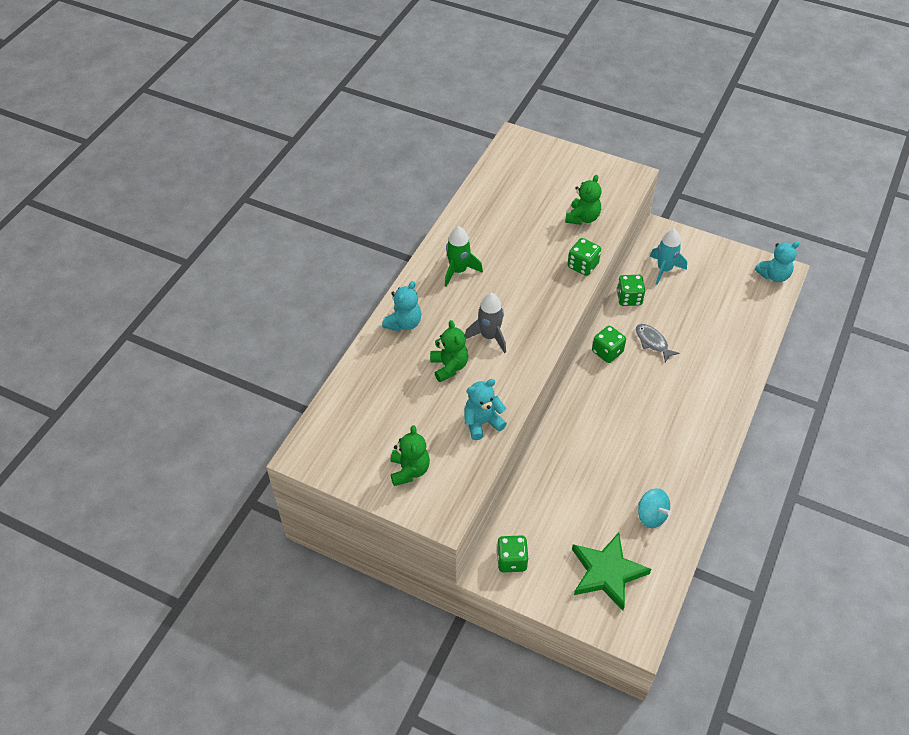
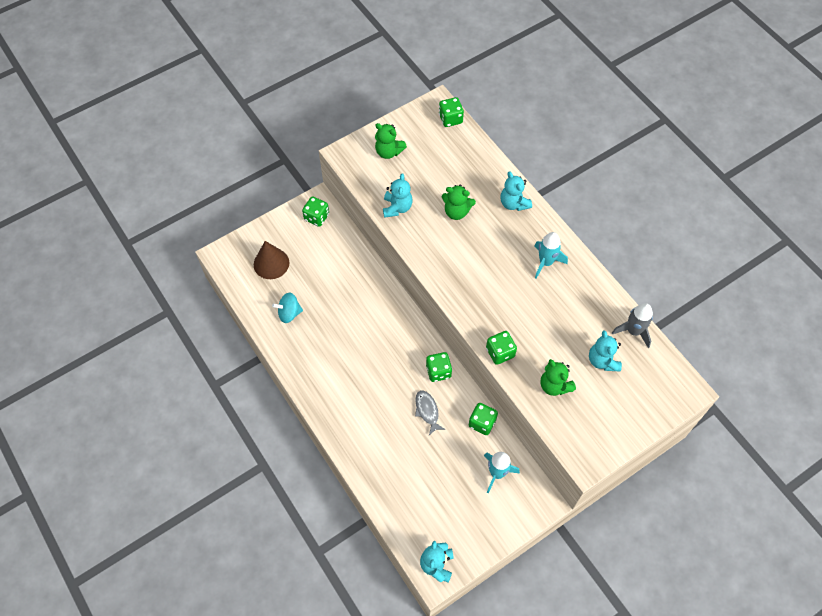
camera: 120 degrees right, 10 degrees up
green rocket [445,226,483,287] -> turquoise rocket [534,232,568,279]
grey rocket [465,293,506,353] -> grey rocket moved to [612,303,653,348]
green star [572,532,651,611] -> brown cone [254,241,289,279]
grey fish [636,324,680,362] -> grey fish turned 105 degrees counterclockwise [415,390,445,435]
none -> green dice [439,97,464,127]
none -> turquoise teddy bear [589,330,622,372]

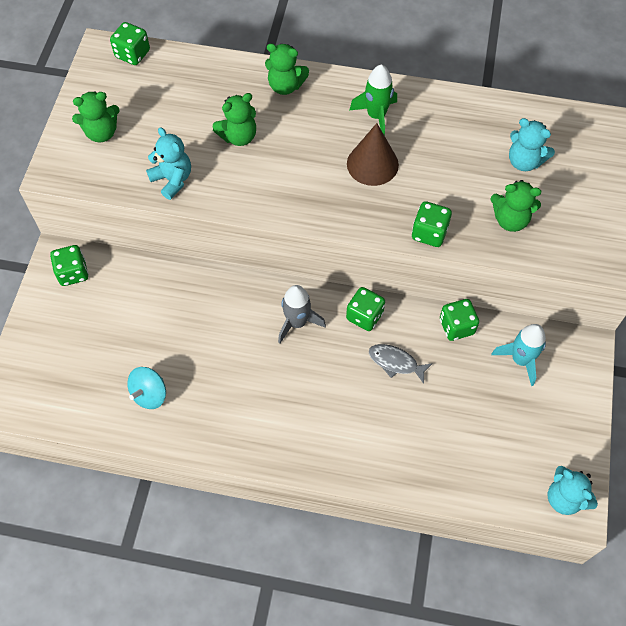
camera: 45 degrees left, 0 degrees up
brown cone [254,241,289,279] -> brown cone moved to [347,123,399,186]
turquoise teddy bear [500,172,532,211] -> green teddy bear [265,43,309,95]
turquoise rocket [534,232,568,279] -> green rocket [349,64,397,136]
grey rocket [612,303,653,348] -> grey rocket moved to [278,285,326,343]

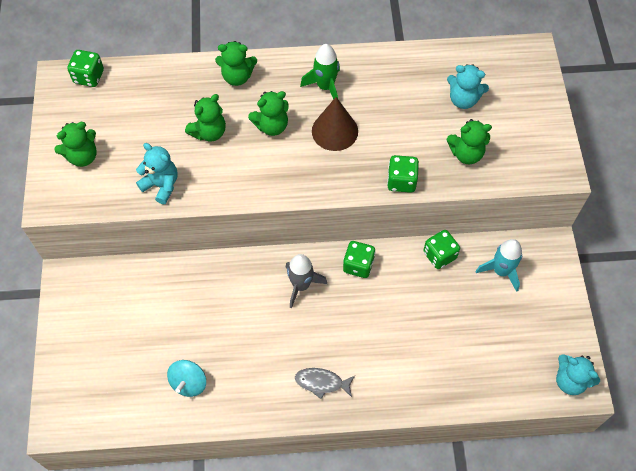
camera: 15 degrees left, 0 degrees up
green dice [50,245,88,286] -> none
grey fish [369,344,433,384] -> grey fish moved to [295,368,355,399]
none -> green teddy bear [248,91,289,136]

